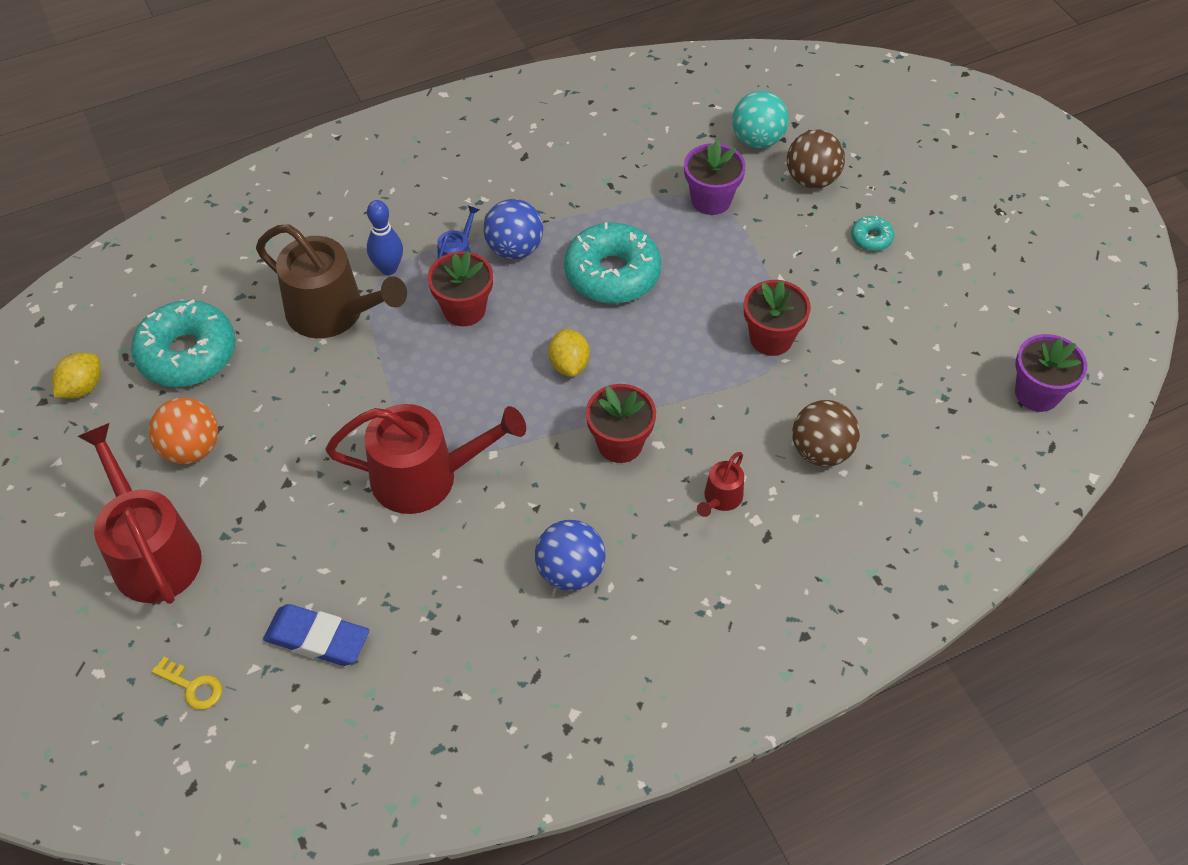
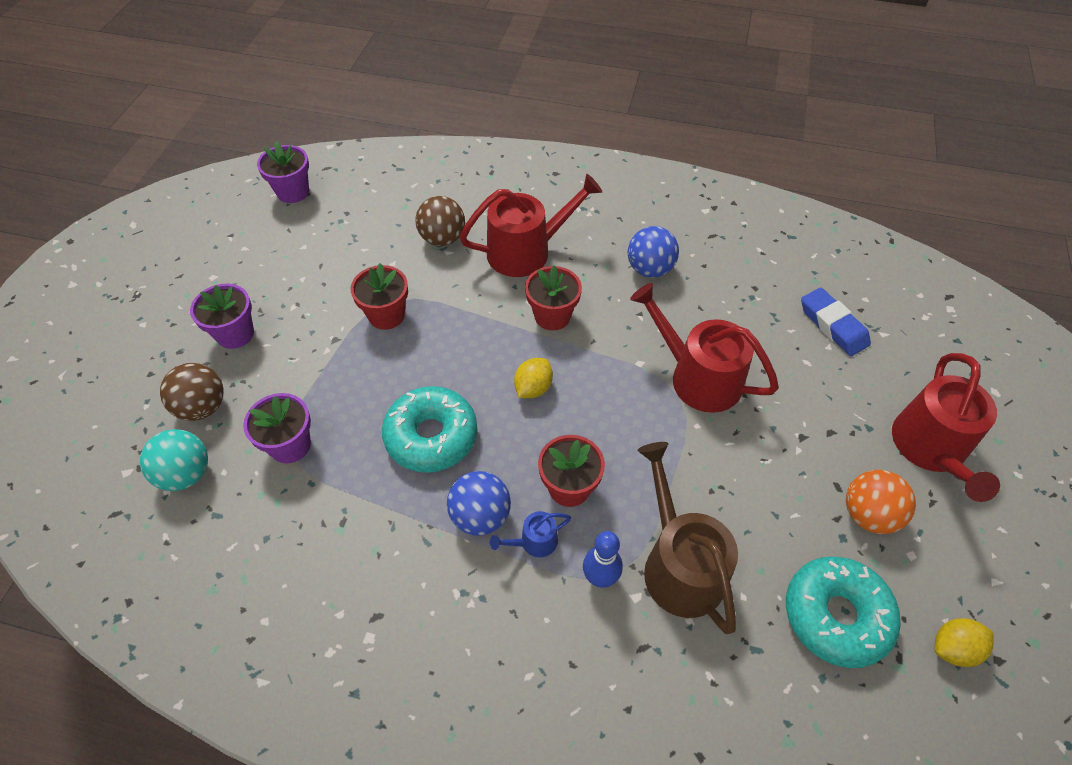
camera: 140 degrees left, 0 degrees up
yellow key [152,657,222,710] -> none
red watering can [697,452,744,517] -> red watering can [460,174,602,277], size x2.18
turquoise donut [851,216,894,251] -> purple flower pot [190,284,254,349]

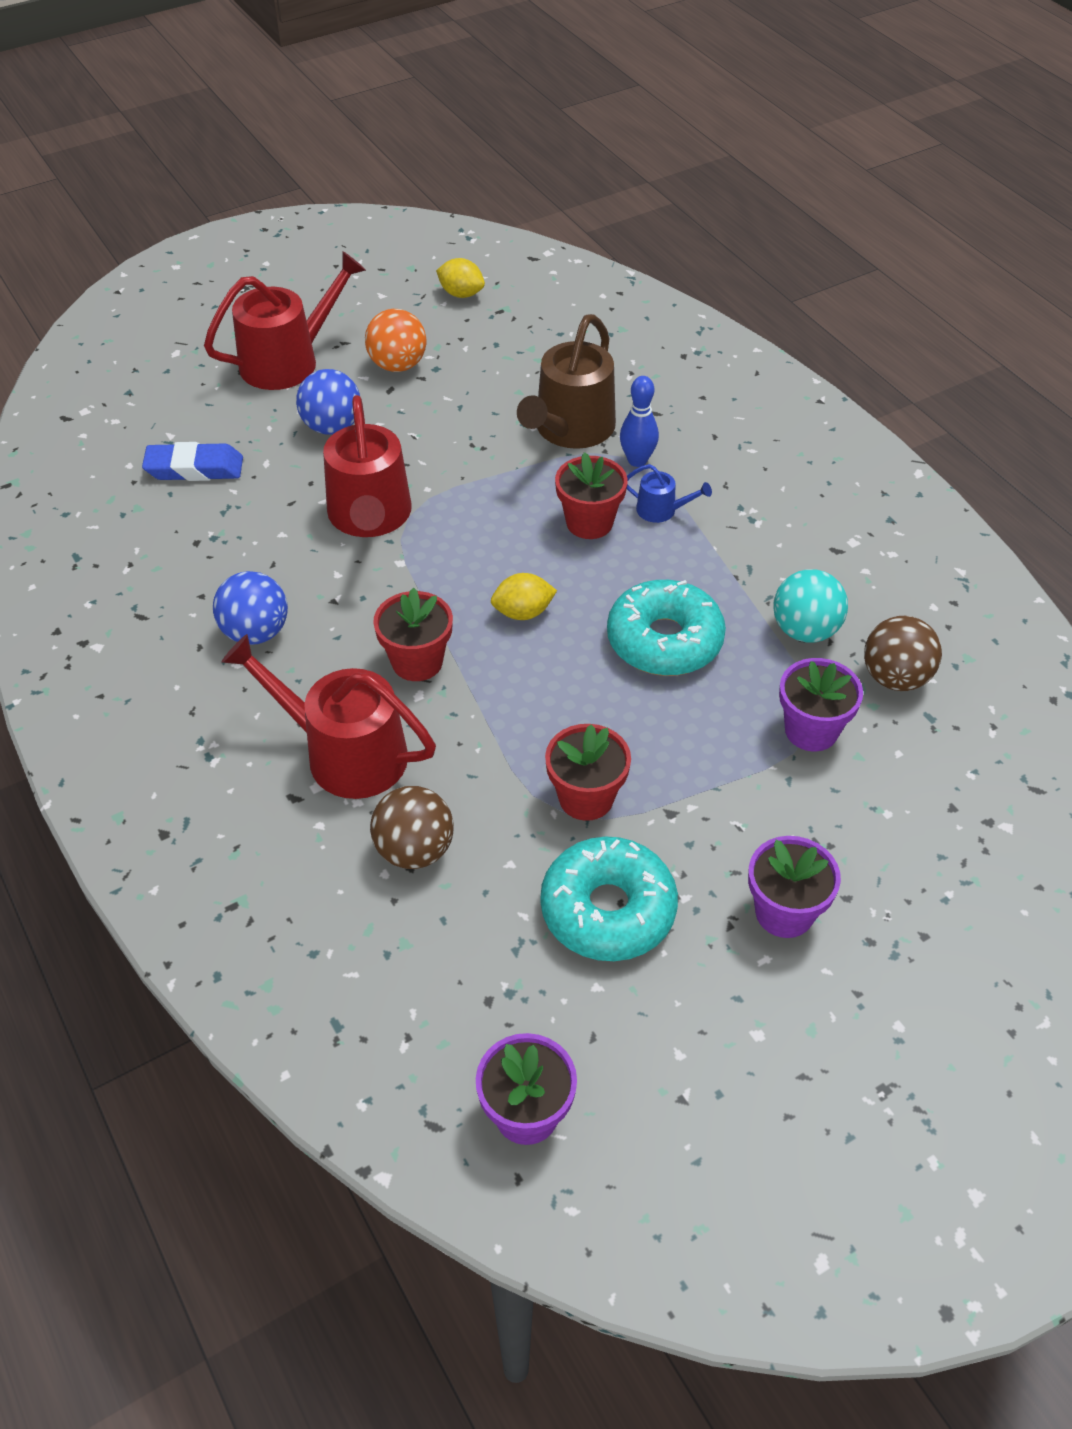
camera: 135 degrees left, 5 degrees down
turquoise ball [140,429,208,491] -> turquoise ball moved to [773,569,848,643]
brown ball [160,363,224,421] -> brown ball moved to [864,616,942,691]
blue ball [447,471,511,536] -> blue ball moved to [296,369,360,435]
turquoise donut [786,557,901,668] -> turquoise donut moved to [540,836,678,961]
blue eraser [801,288,871,356] -> blue eraser turned 75 degrees clockwise [142,442,243,481]

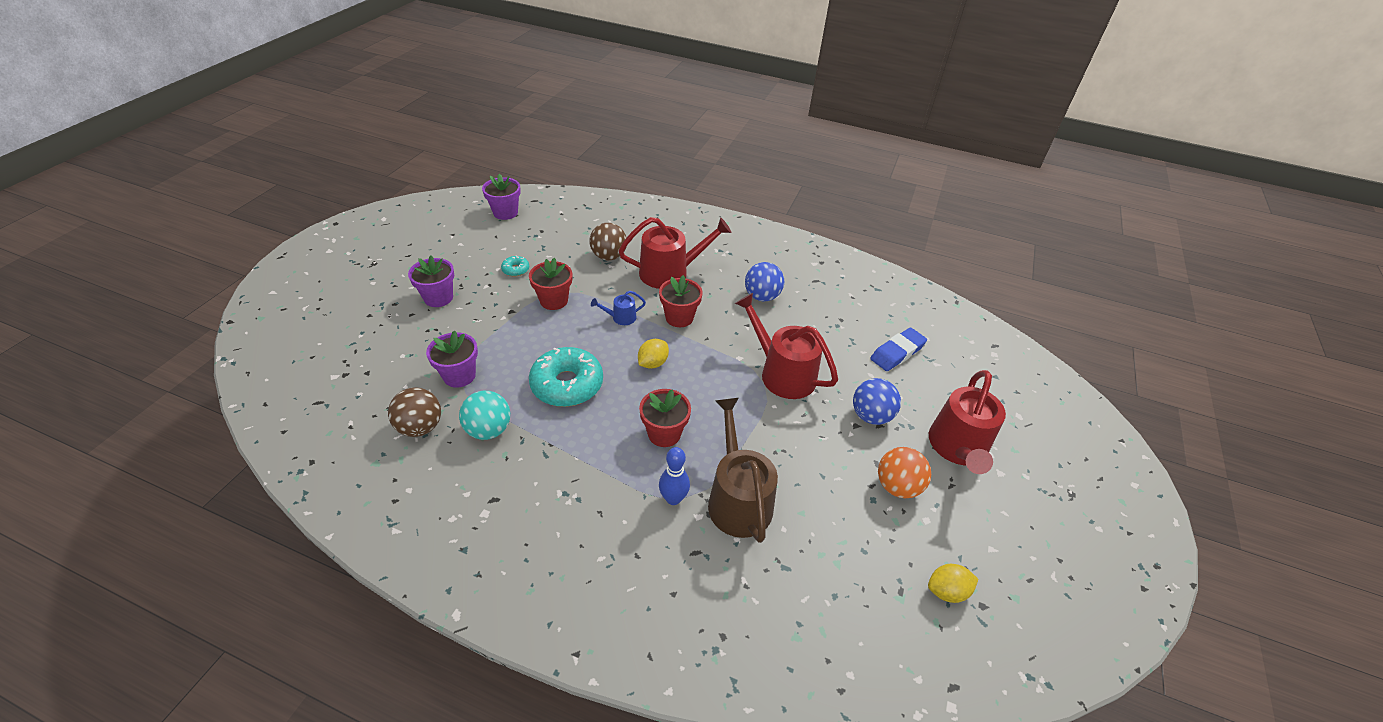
camera: 140 degrees right, 5 degrees down
turquoise donut [540,836,678,961] -> turquoise donut [501,255,529,277], size x0.45
blue watering can [627,464,712,523] -> blue watering can moved to [591,291,646,325]

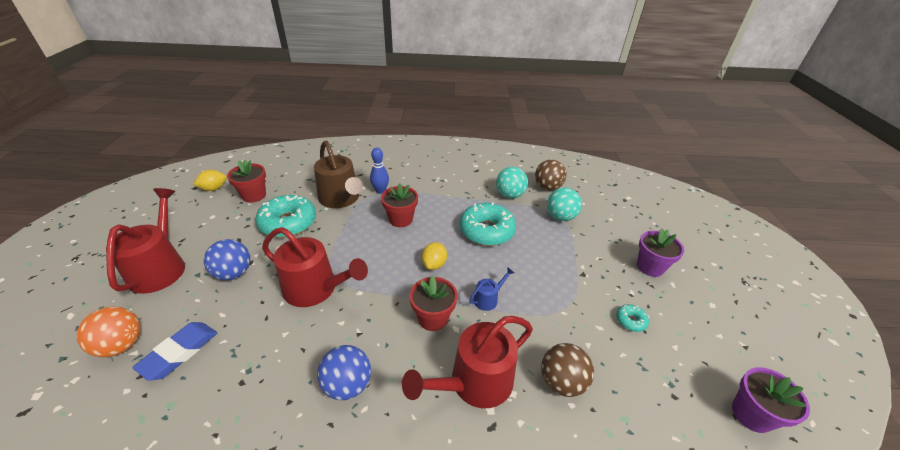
camera: 160 degrees right, 5 degrees down
purple flower pot [426,331,478,388] -> turquoise ball [547,188,582,221]
red flower pot [529,258,572,310] -> red flower pot moved to [227,160,266,203]
orange ball [878,447,931,498] -> orange ball moved to [76,307,141,357]
none -> turquoise donut [256,195,316,238]

